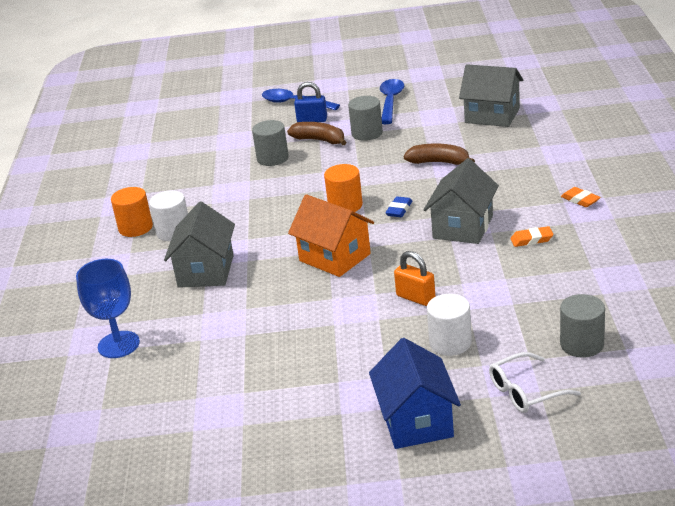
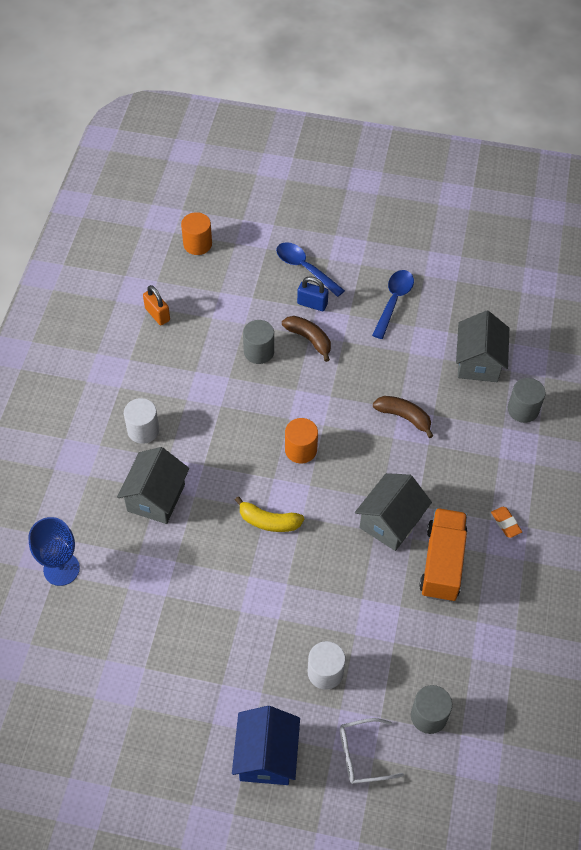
camera: 10 degrees right, 25 degrees up
orange cylinder [111,187,153,237] -> orange cylinder moved to [181,212,212,255]
orange house [288,194,374,277] -> yellow banana [235,496,304,532]
grey cylinder [348,96,383,141] -> grey cylinder moved to [508,378,546,423]
blue eraser [385,196,412,217] -> none
orange padlock [394,251,436,306] -> orange padlock moved to [143,285,170,325]
grey house [459,64,523,127] -> grey house turned 60 degrees clockwise [456,311,509,382]
orange eraser [511,226,553,247] -> orange truck [419,508,467,602]

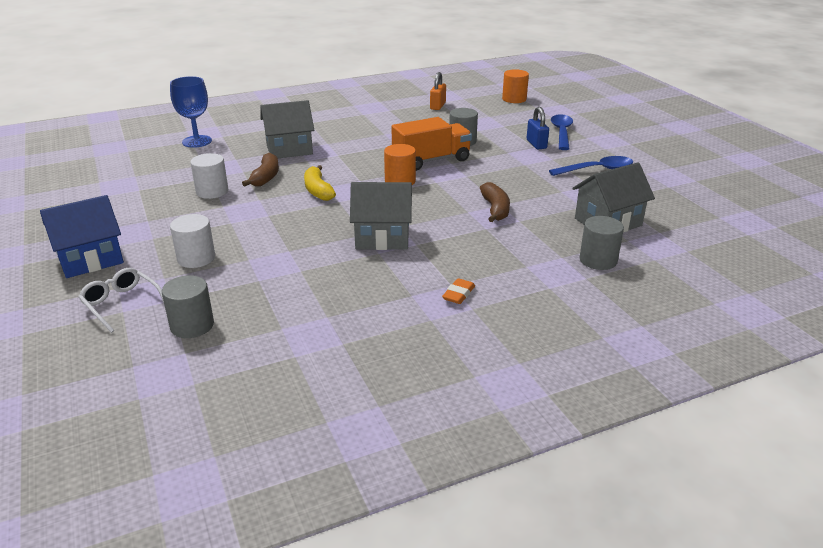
camera: 55 degrees right, 25 degrees down
white cylinder [124,398,159,444] -> white cylinder moved to [190,153,228,199]
brown banana [282,316,331,362] -> brown banana moved to [242,153,279,187]
orange truck [419,508,467,602] -> orange truck moved to [392,117,472,171]

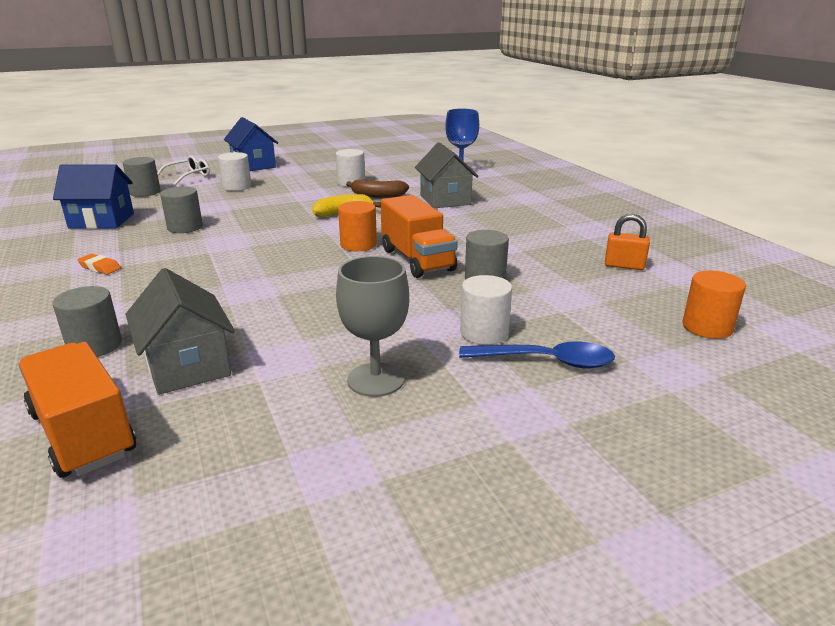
camera: 90 degrees right, 5 degrees down
grey house [350,182,412,250] -> none
brown banana [480,182,510,222] -> none
blue padlock [527,107,549,150] -> white cylinder [460,275,512,345]
blue spoon [549,156,633,176] -> grey goblet [336,256,409,397]
none -> orange truck [18,342,136,478]
none -> blue house [53,164,134,229]
none -> grey cylinder [160,186,203,233]

